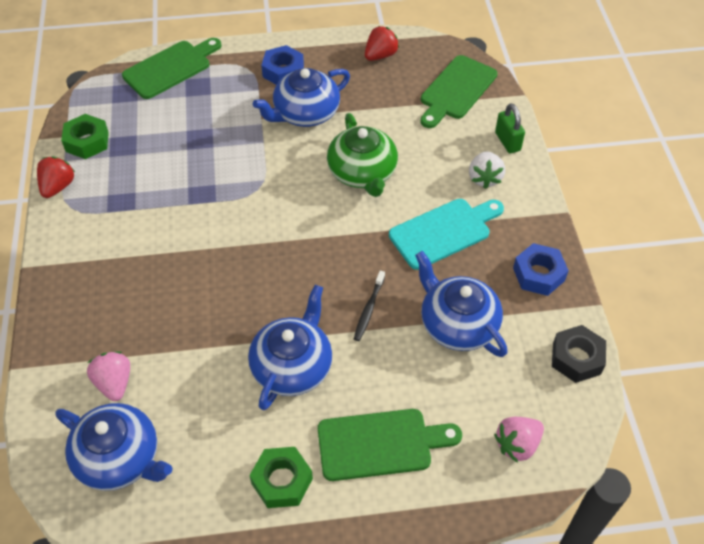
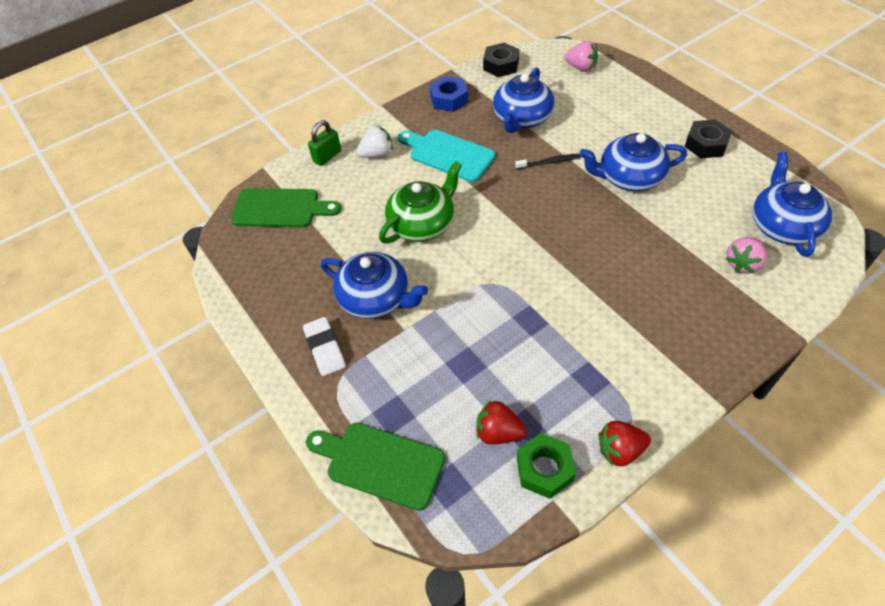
camera: 115 degrees left, 0 degrees up
green nut [249,447,313,508] -> black nut [685,119,732,159]
blue nut [261,45,304,85] -> white eraser [303,317,346,376]
green cutting board [318,409,462,481] -> none
red strawberry [365,26,399,61] -> red strawberry moved to [476,400,527,444]

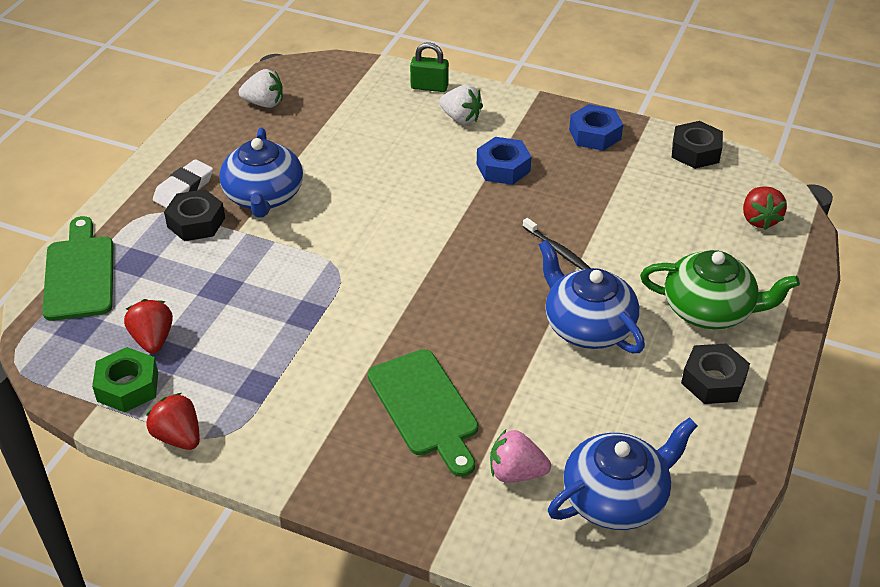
camera: 55 degrees right, 10 degrees down
green cutting board [231,188,341,227] -> green cutting board moved to [368,349,478,477]
green teapot [379,161,462,244] -> green teapot moved to [640,250,800,329]
turquoise cutting board [398,130,495,182] -> blue nut [477,137,531,185]
blue teapot [493,67,554,133] -> none
pink strawberry [564,41,598,72] -> red strawberry [743,186,787,230]
none -> black nut [164,189,225,241]
none -> white strawberry [239,69,283,108]

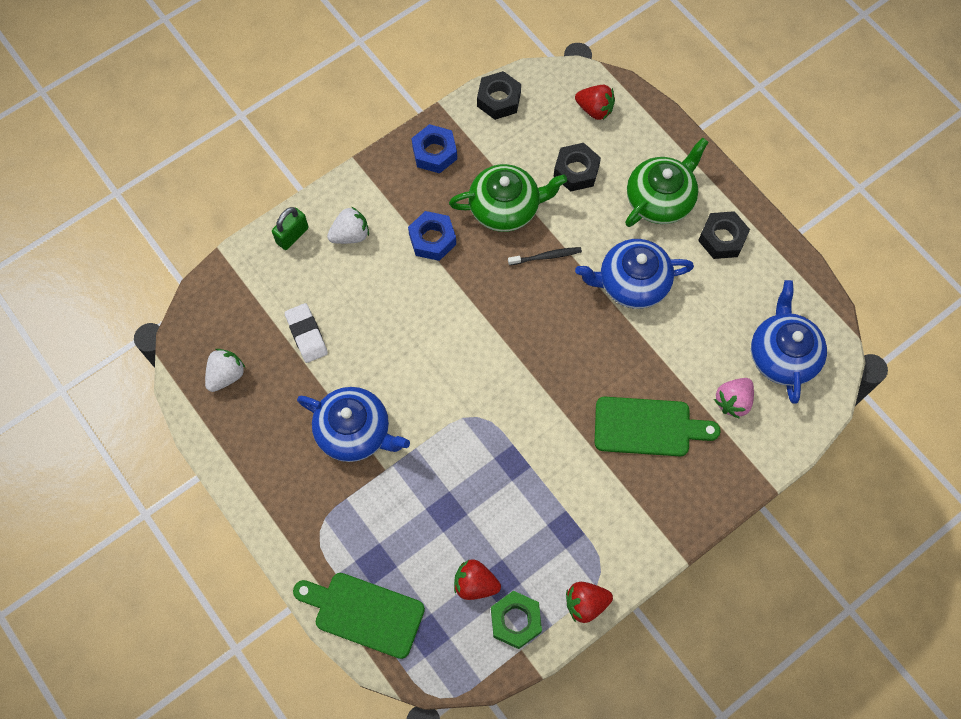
camera: 60 degrees left, 25 degrees up
white eraser [153,159,213,208] -> white eraser moved to [285,303,328,363]
black nut [164,189,225,241] -> black nut moved to [554,143,601,192]
none -> green teapot [449,164,567,232]

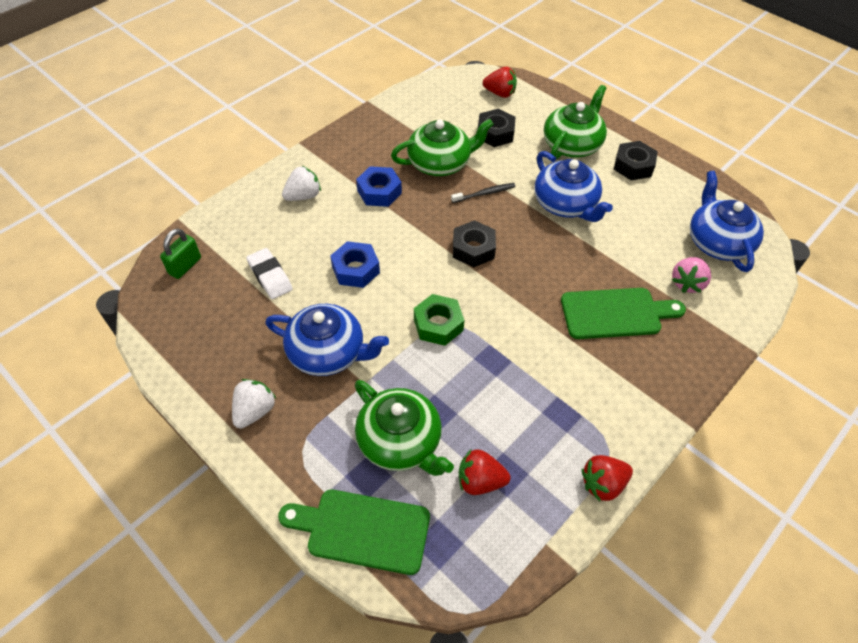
camera: 10 degrees left, 15 degrees down
white strawberry [205,349,245,392] -> white strawberry moved to [232,379,276,429]
green padlock [272,207,309,250] -> green padlock moved to [160,229,201,279]
blue nut [411,124,457,174] -> blue nut moved to [330,241,380,288]
black nut [477,71,521,120] -> black nut moved to [453,220,496,267]
green nut [491,591,542,649] -> green nut moved to [414,294,464,346]
blue teapot [575,239,694,309] -> blue teapot turned 105 degrees counterclockwise [534,151,613,222]
none -> green teapot [355,380,454,476]

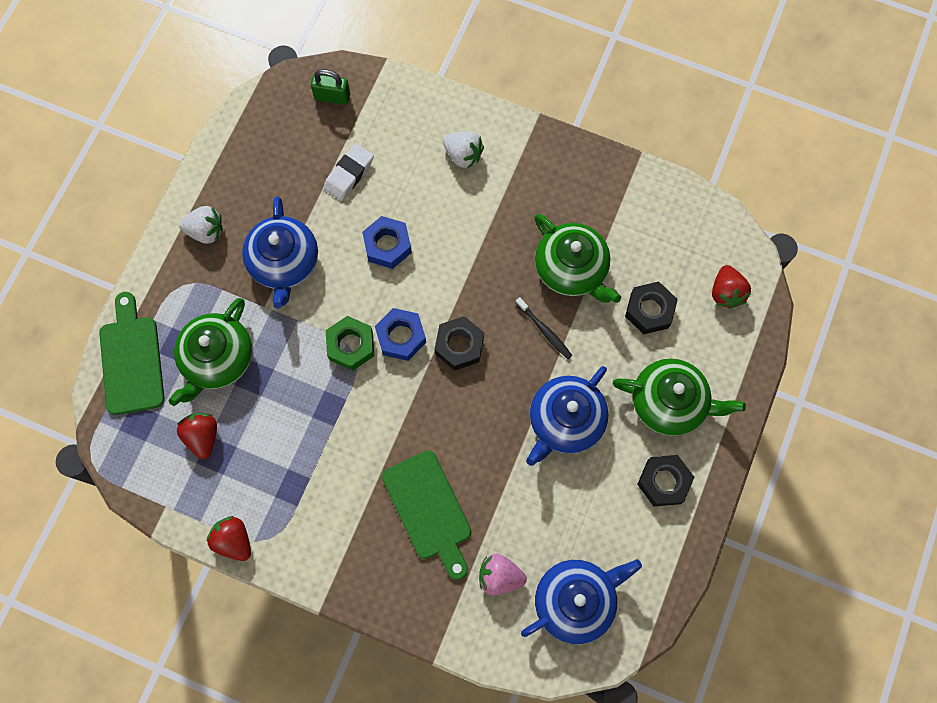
camera: 70 degrees right, 20 degrees up
blue nut [356,166,402,207] -> blue nut moved to [375,308,426,361]

